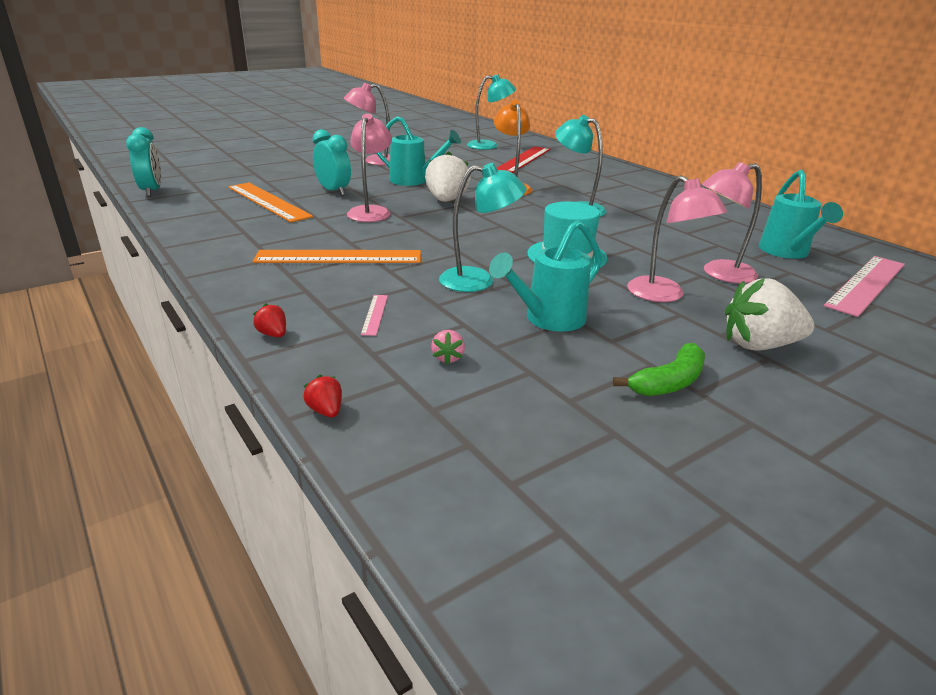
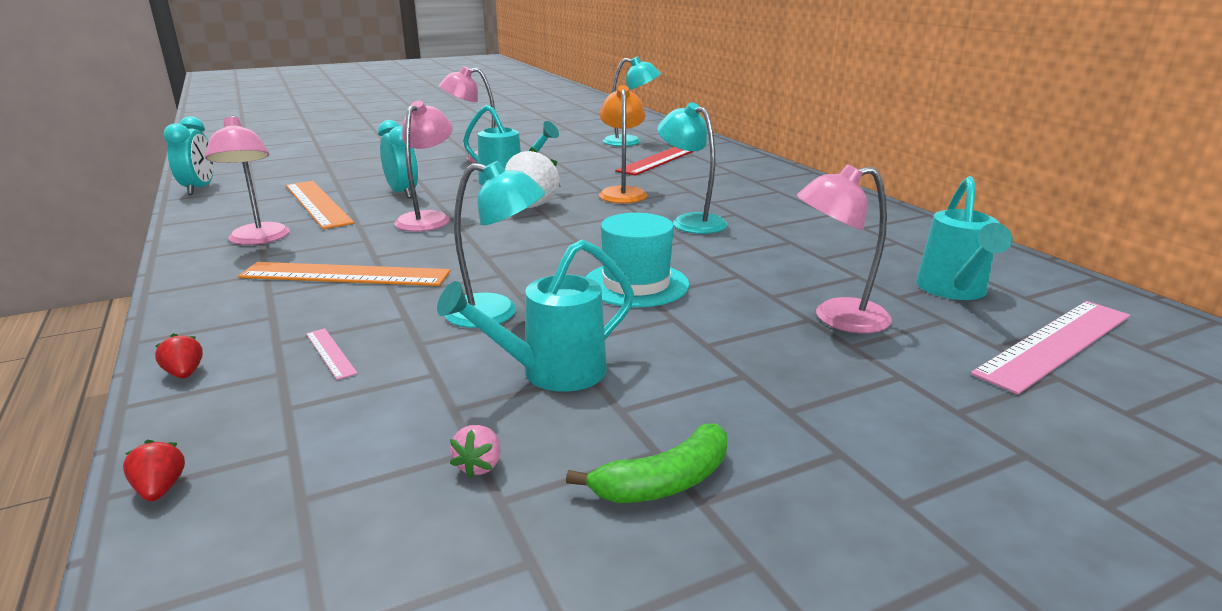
camera: 10 degrees right, 5 degrees down
pink ruler [361,295,388,336] -> pink ruler turned 45 degrees counterclockwise [306,328,358,380]
pink strawberry [431,330,465,365] -> pink strawberry moved to [450,425,501,478]
pink lamp [627,175,727,302] -> pink lamp moved to [205,115,290,245]
white strawberry [725,278,814,350] -> none

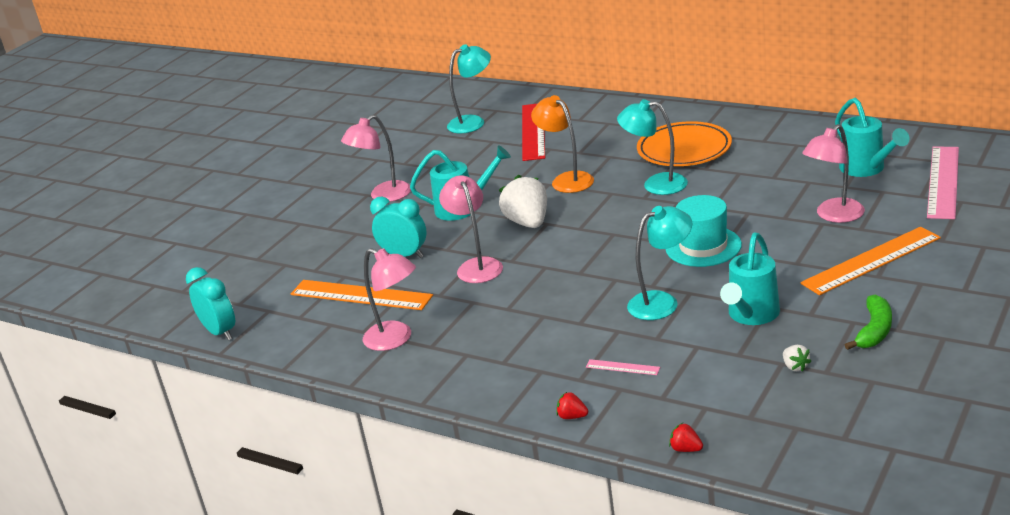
camera: 30 degrees left, 5 degrees up
orange ruler [238,262,451,286] -> orange ruler moved to [800,227,941,295]
pink strawberry [450,425,501,478] -> white strawberry [783,345,812,372]
none -> orange plate [637,121,732,166]

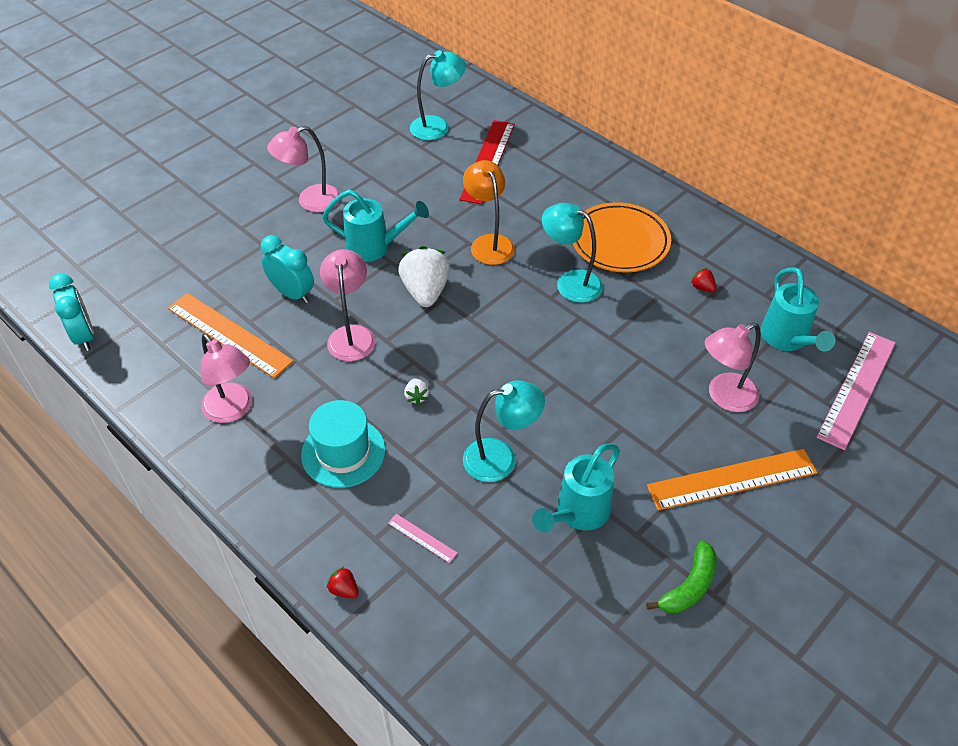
camera: 10 degrees right, 20 degrees up
turquoise hat [666,195,742,267] -> turquoise hat moved to [301,400,386,488]
red strawberry [669,423,703,452] -> red strawberry moved to [691,268,716,292]
white strawberry [783,345,812,372] -> white strawberry moved to [404,378,429,405]

